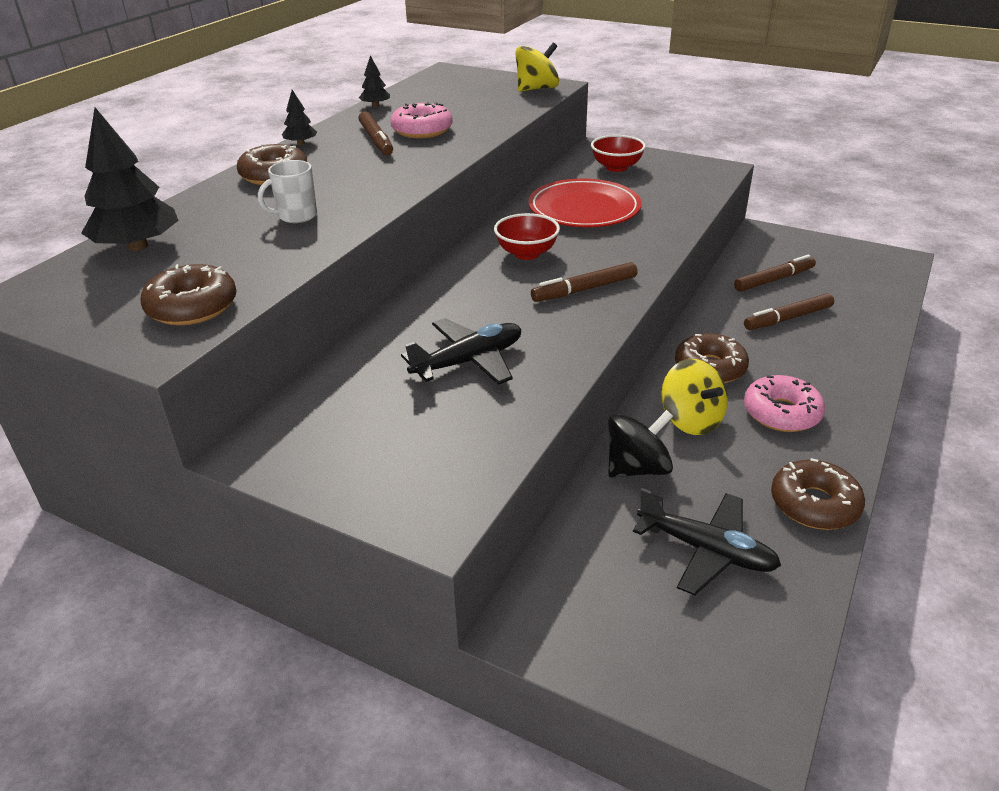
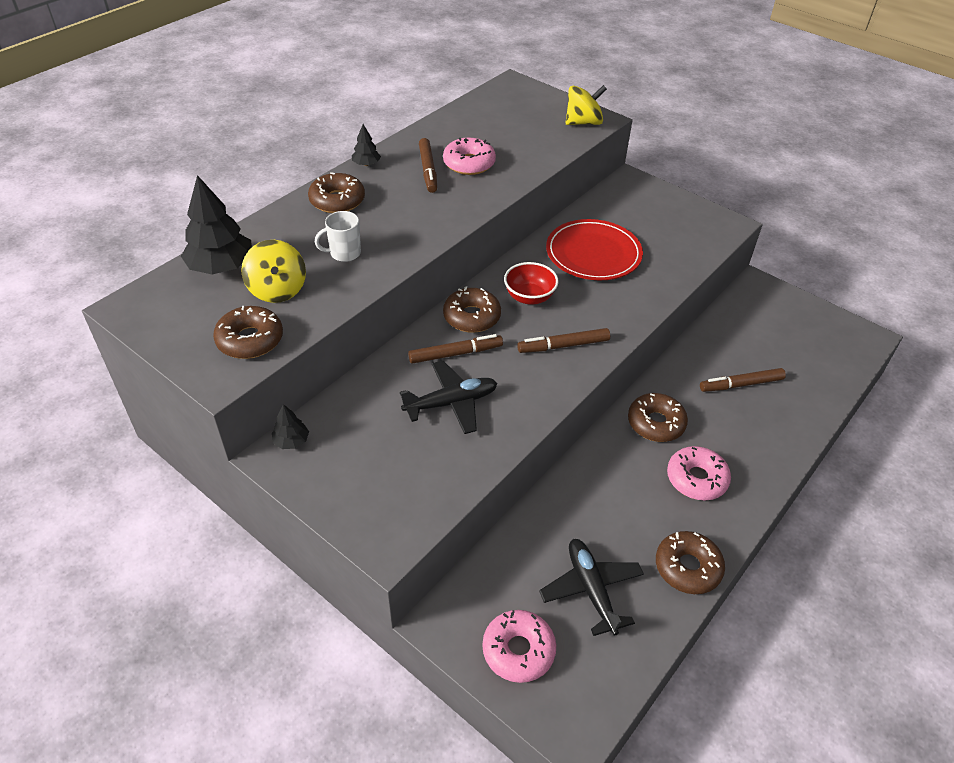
camera: 10 degrees right, 10 degrees up
black tree [359,55,390,107] -> black tree moved to [272,404,309,449]
red bowl [591,135,646,172] -> none
black spinning top [608,410,673,477] -> none
black plane [633,488,781,595] -> black plane turned 150 degrees counterclockwise [539,539,644,636]
yellow spinning top [661,359,728,435] -> yellow spinning top moved to [241,240,306,303]
brown marker [734,255,816,292] -> brown marker moved to [408,334,503,364]
none -> brown donut [443,286,501,333]
none -> pink donut [482,610,556,683]

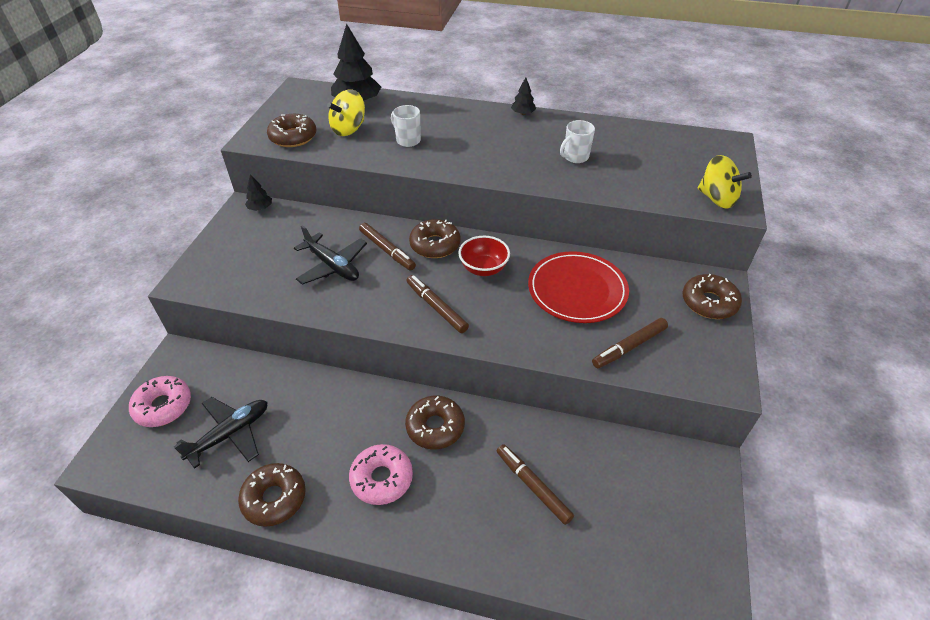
camera: 65 degrees right, 0 degrees up
brown donut [308,172,365,213] -> brown donut moved to [682,274,742,319]
brown marker [419,138,437,193] -> brown marker moved to [592,318,668,368]
pink donut [443,138,496,175] -> white mug [560,120,595,163]

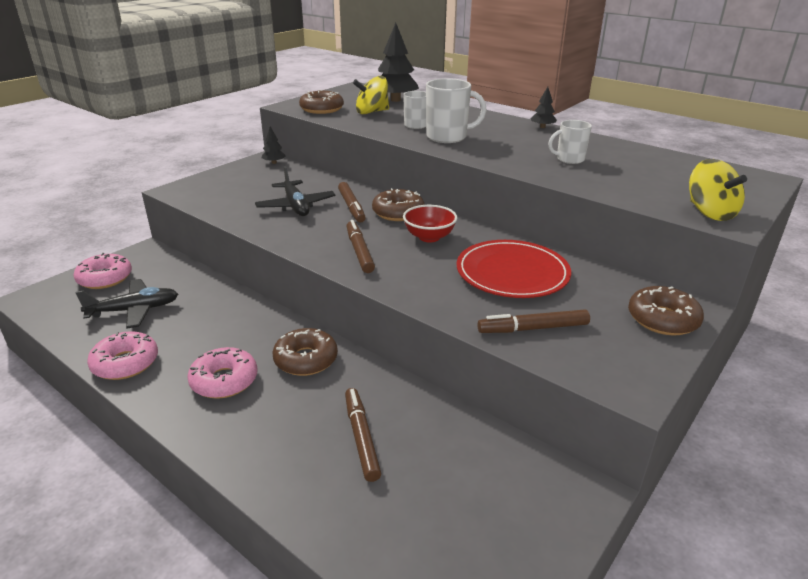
camera: 25 degrees right, 15 degrees down
brown donut [238,463,306,527] -> pink donut [87,331,158,380]
none -> white mug [426,78,487,143]

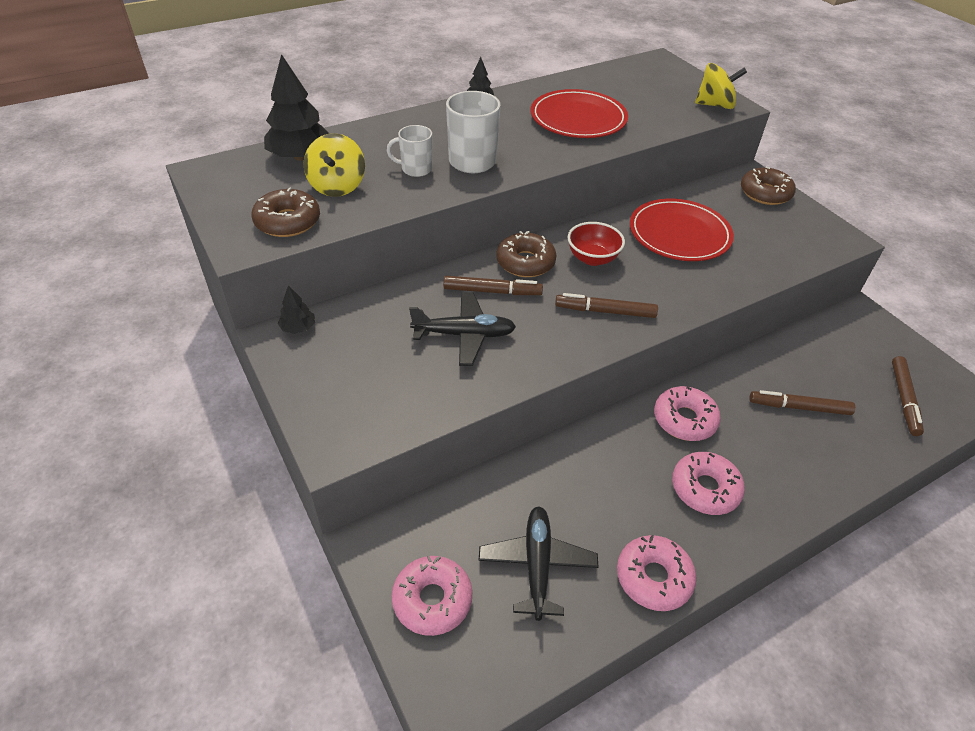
camera: 70 degrees left, 15 degrees up
brown donut [272,328,338,376] -> pink donut [654,386,721,441]
brown marker [477,310,590,333] -> brown marker moved to [892,356,924,436]
white mug [548,120,592,164] -> red plate [531,89,628,138]

